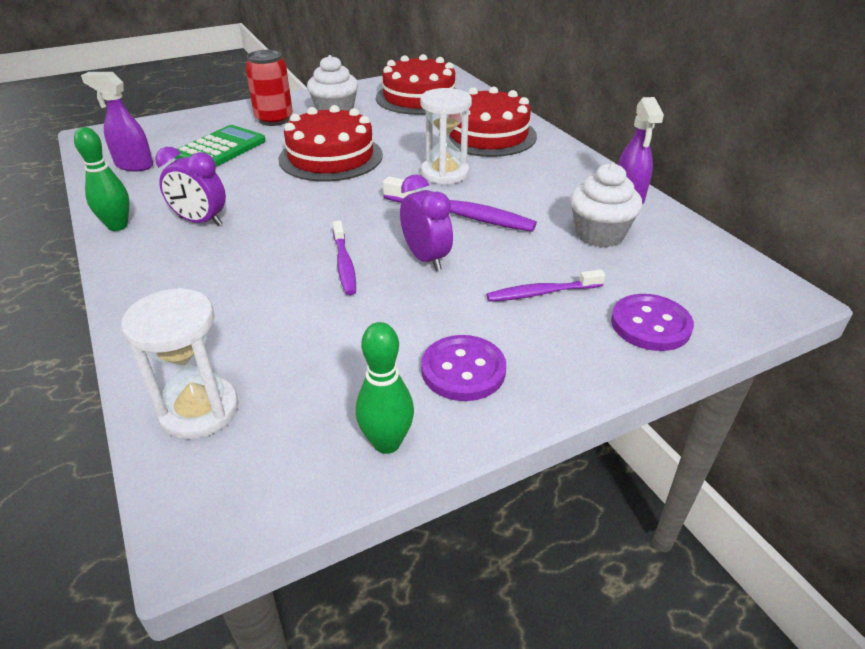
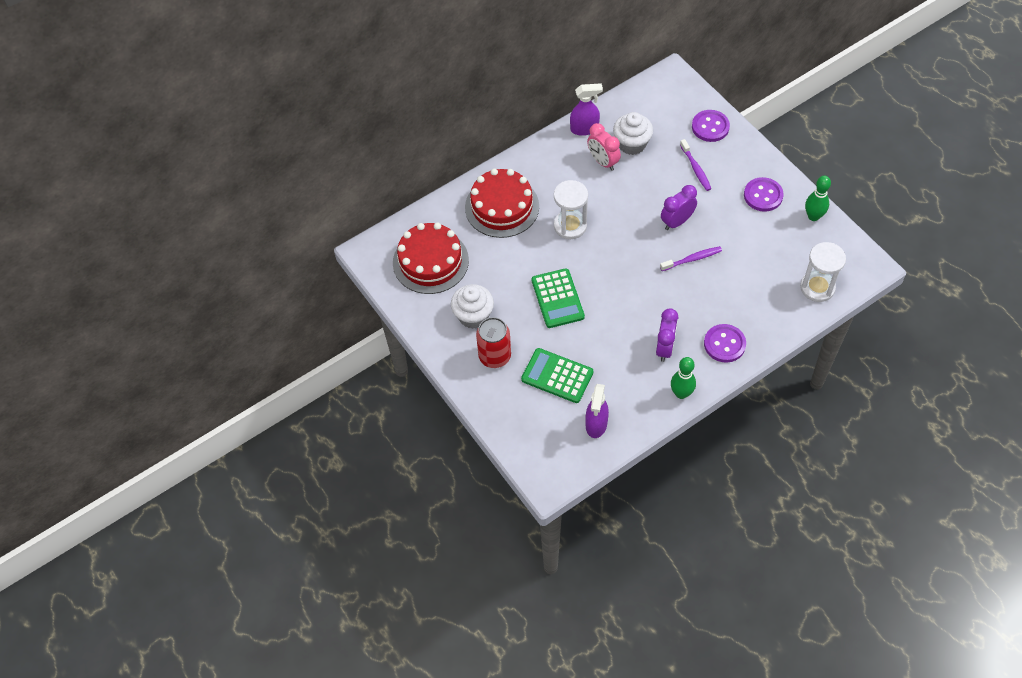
camera: 95 degrees left, 20 degrees up
red cake [278,105,383,182] -> green calculator [531,268,585,328]
purple toothbrush [383,176,537,232] -> none
none -> pink clock [587,123,621,171]
none -> purple button [704,324,746,363]

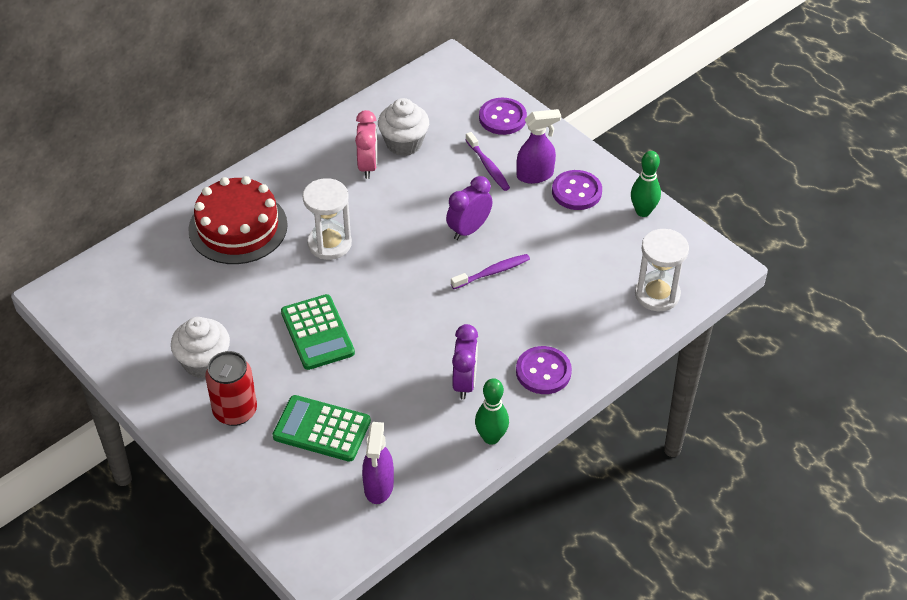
camera: 10 degrees left, 10 degrees down
red cake [393,223,469,294] -> none
purple spray bottle [570,83,603,136] -> purple spray bottle moved to [516,109,561,184]
pink clock [587,123,621,171] -> pink clock turned 135 degrees counterclockwise [355,110,377,179]

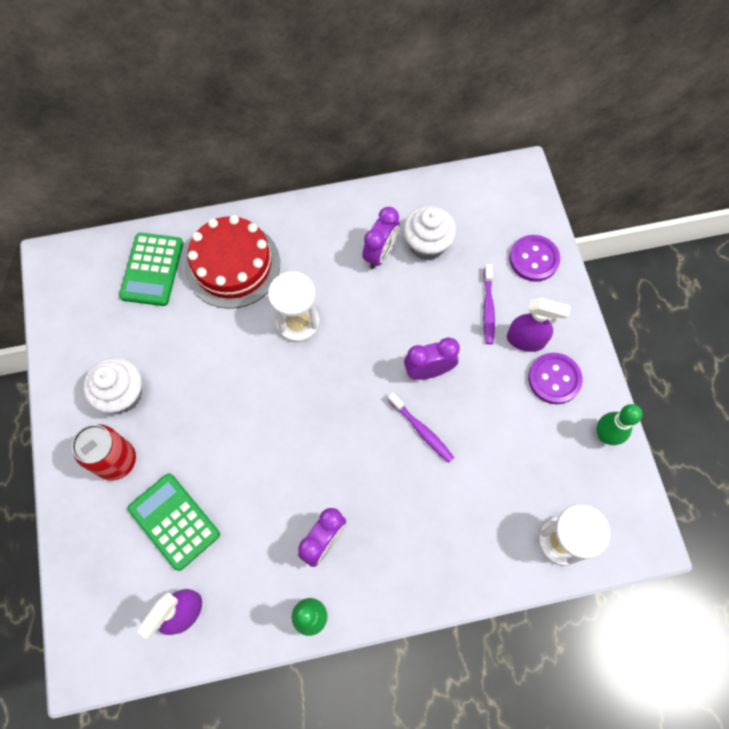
camera: 30 degrees right, 20 degrees up
green calculator [281,294,355,370] -> green calculator moved to [119,233,183,306]
pink clock [355,110,377,179] -> purple clock [362,207,400,269]
purple toothbrush [451,254,530,289] -> purple toothbrush turned 45 degrees clockwise [388,393,454,463]
purple button [516,346,572,394] -> none

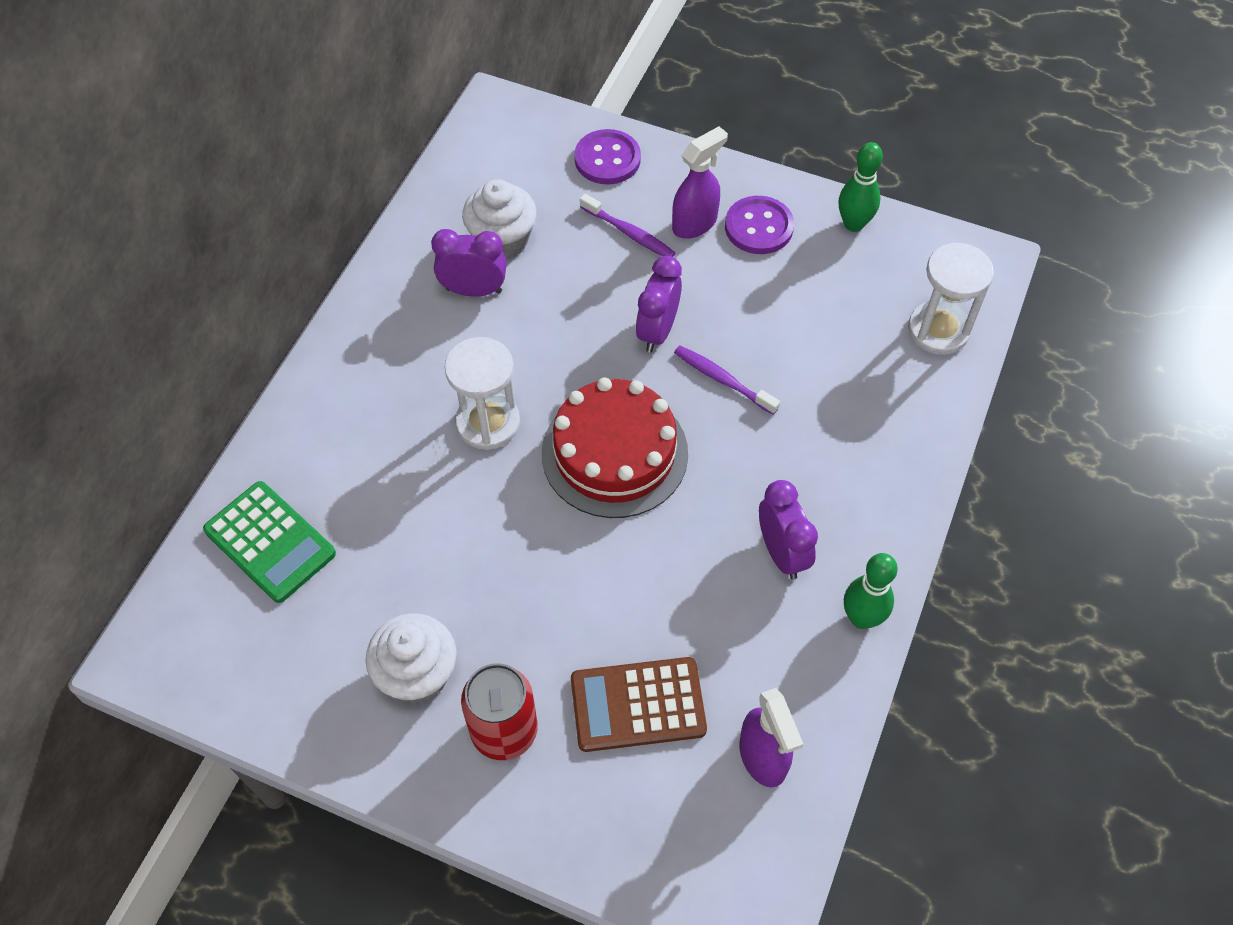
camera: 55 degrees left, 10 degrees down
green calculator [128,473,220,571] -> brown calculator [571,657,707,752]
red cake [185,215,280,309] -> red cake moved to [542,378,688,518]
purple clock [362,207,400,269] -> purple clock turned 60 degrees counterclockwise [431,229,507,297]
purple toothbrush [388,393,454,463] -> purple toothbrush turned 135 degrees counterclockwise [674,346,780,415]

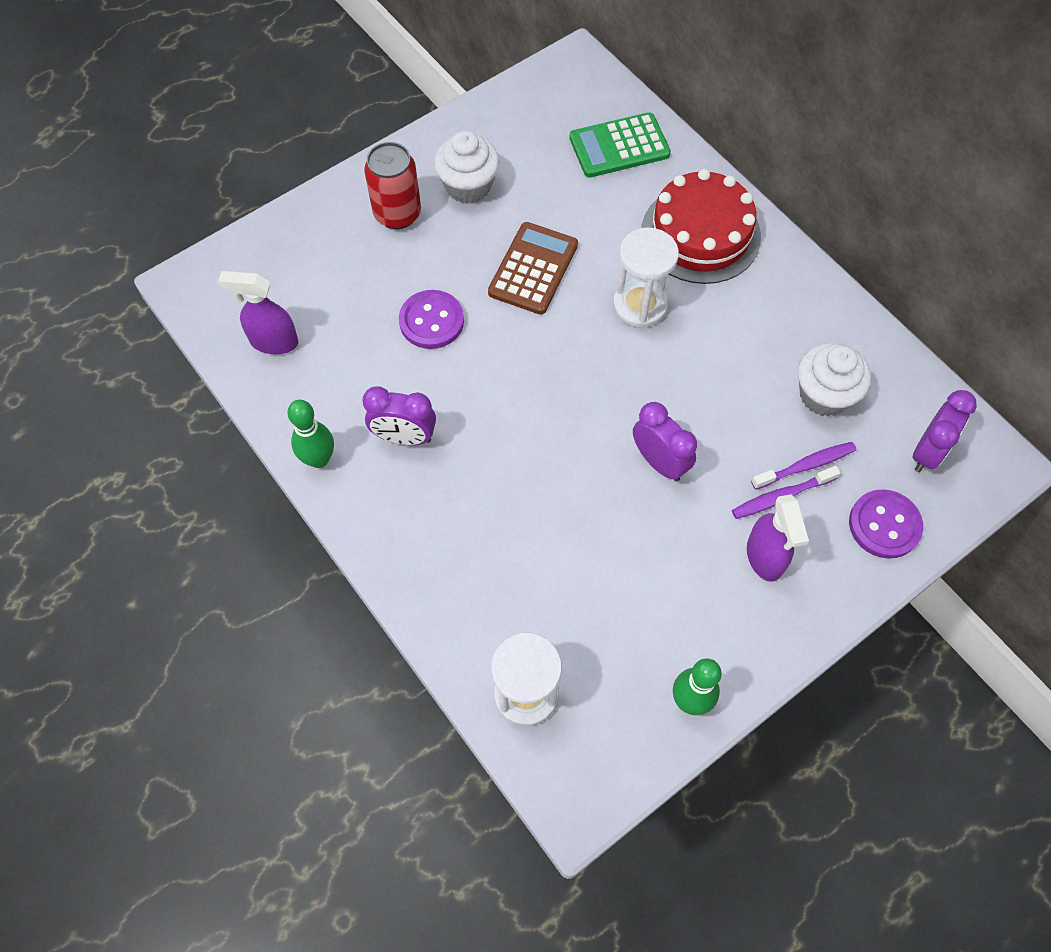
camera: 120 degrees right, 5 degrees up
purple clock [431,229,507,297] -> purple clock moved to [913,390,977,472]
red cake [542,378,688,518] -> red cake moved to [642,169,761,284]
brown calculator [571,657,707,752] -> brown calculator moved to [488,222,578,315]
purple toothbrush [674,346,780,415] -> purple toothbrush moved to [751,442,856,490]
purple button [725,196,794,254] -> purple button moved to [399,290,464,349]

